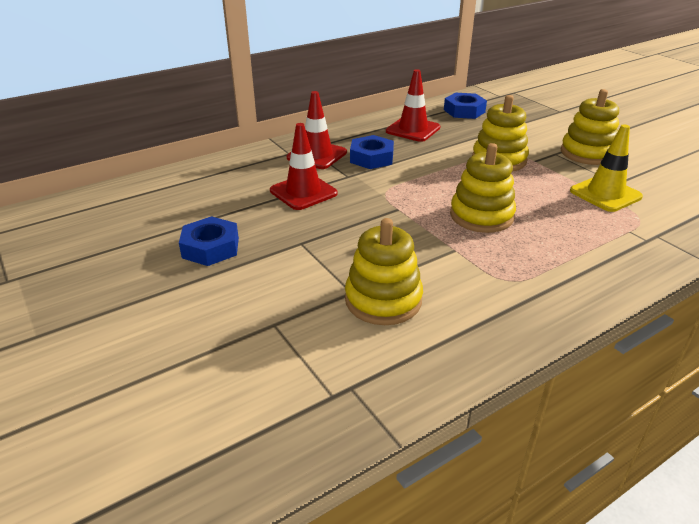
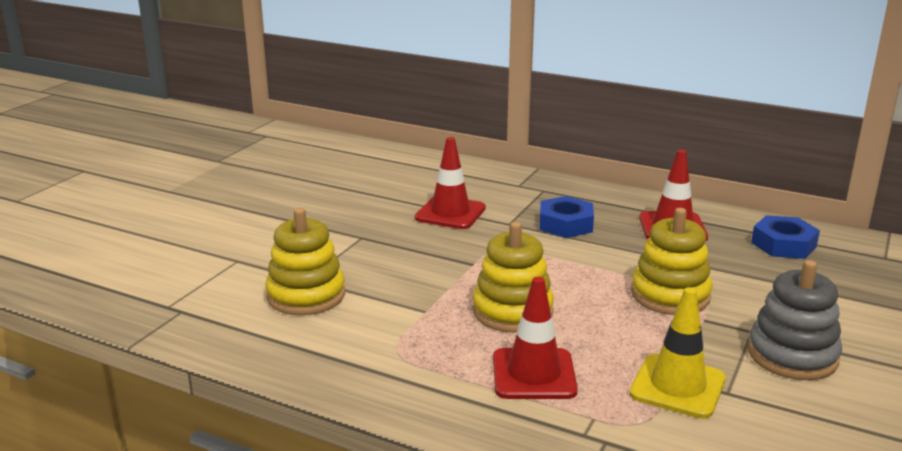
camera: 60 degrees right, 10 degrees down
blue nut [179,216,239,266] -> none
red traffic cone [287,91,347,169] -> red traffic cone moved to [493,277,578,399]
yellow stacking toy [561,89,619,165] -> grey stacking toy [748,260,842,380]

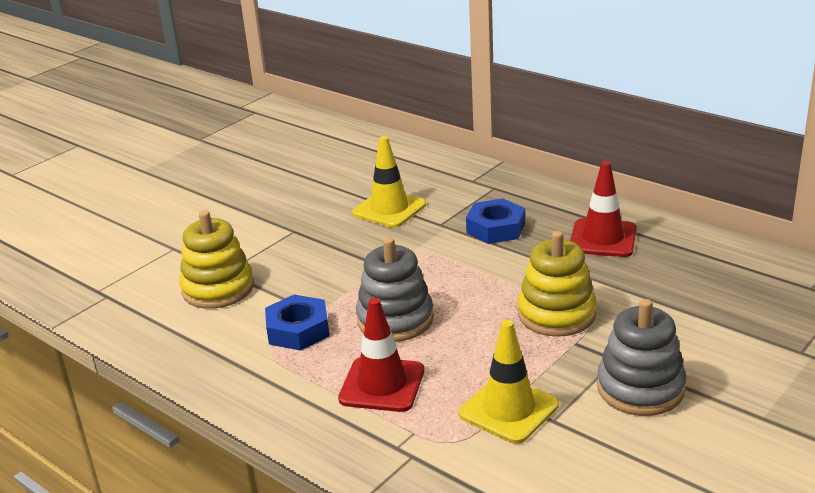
camera: 15 degrees right, 5 degrees up
red traffic cone [415,137,486,229] -> yellow traffic cone [352,136,426,228]
yellow stacking toy [473,222,554,333] -> grey stacking toy [356,237,434,342]
blue nut [751,215,820,259] -> blue nut moved to [265,294,330,351]

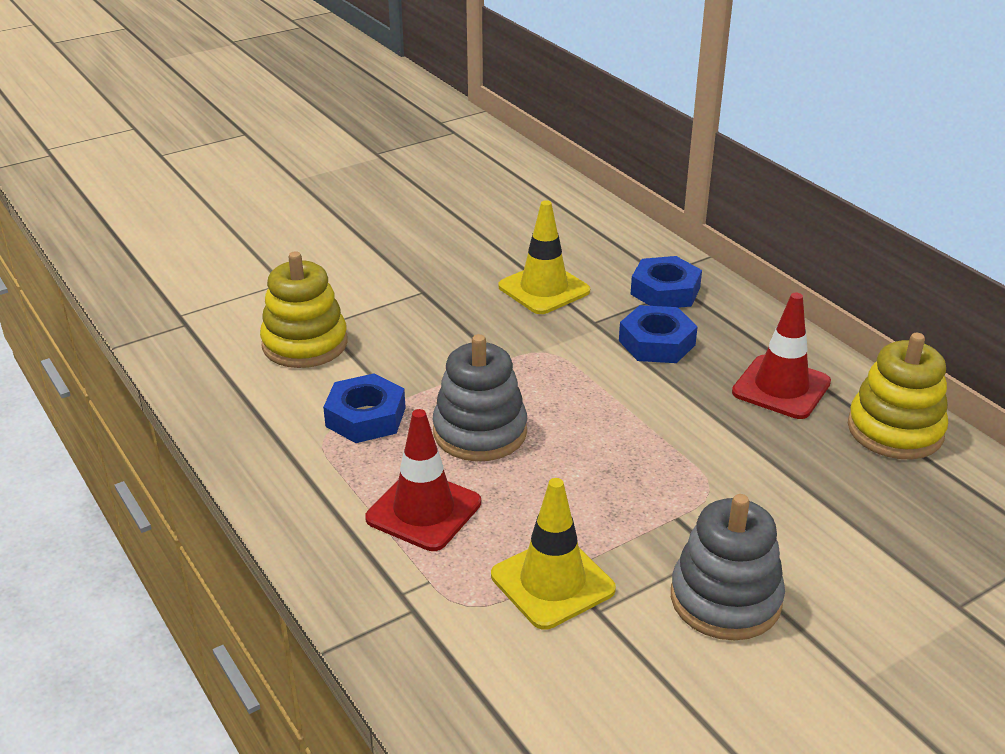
camera: 15 degrees right, 5 degrees up
yellow stacking toy [518,231,597,337] -> yellow stacking toy moved to [848,333,948,460]
none -> blue nut [631,256,702,308]

